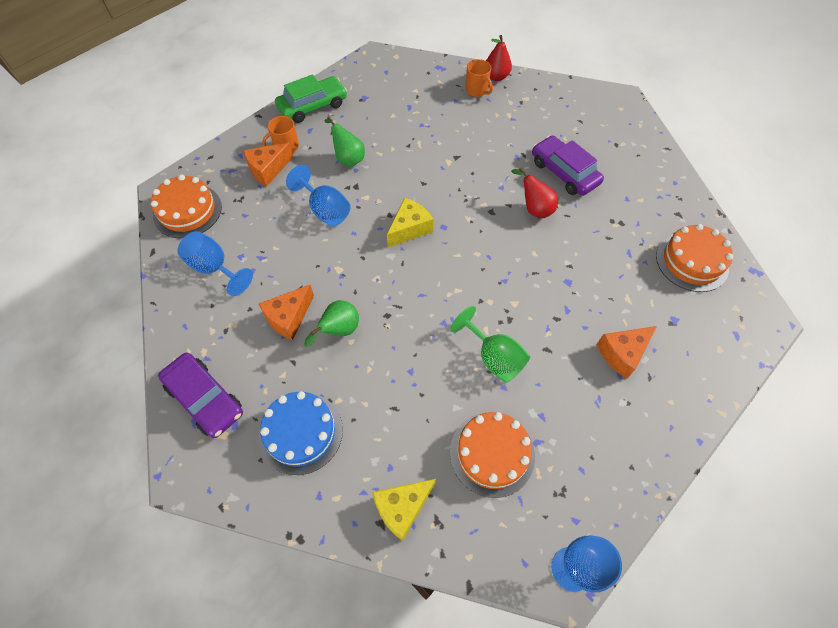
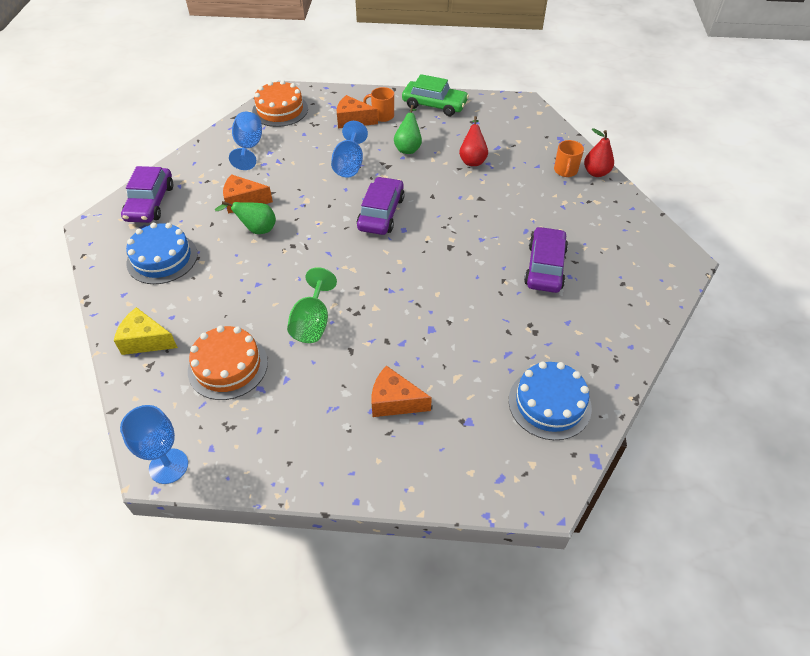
camera: 50 degrees right, 10 degrees down
yellow cheese [387,198,433,247] -> purple car [357,177,405,235]
red pear [511,168,558,218] -> red pear moved to [459,116,488,166]
orange cake [656,224,733,292] -> blue cake [509,361,592,440]

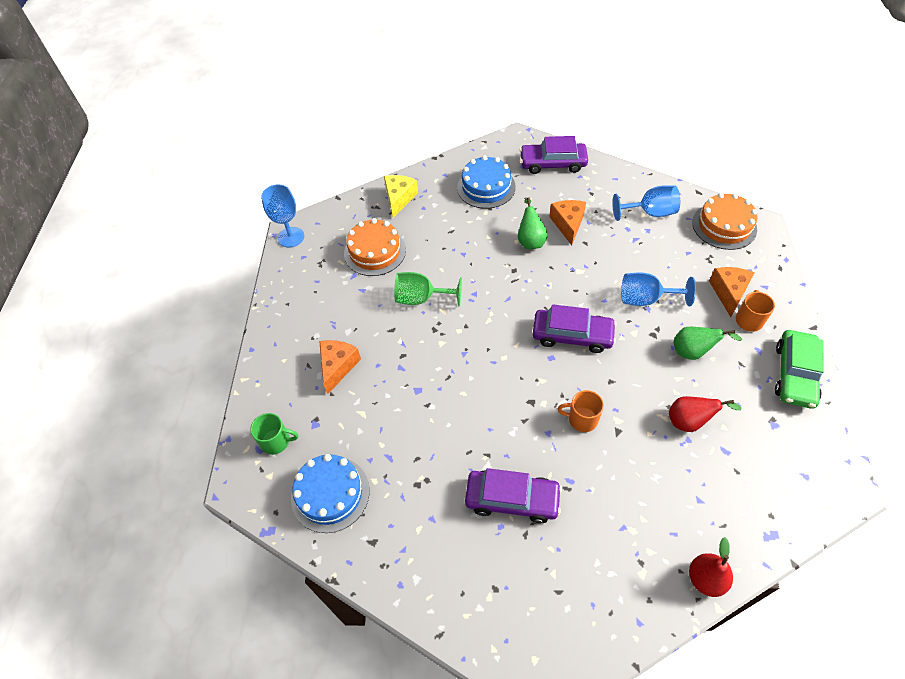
camera: 90 degrees right, 5 degrees up
orange mug [554,140,584,177] -> orange mug moved to [557,390,604,432]
none -> green mug [250,413,298,455]

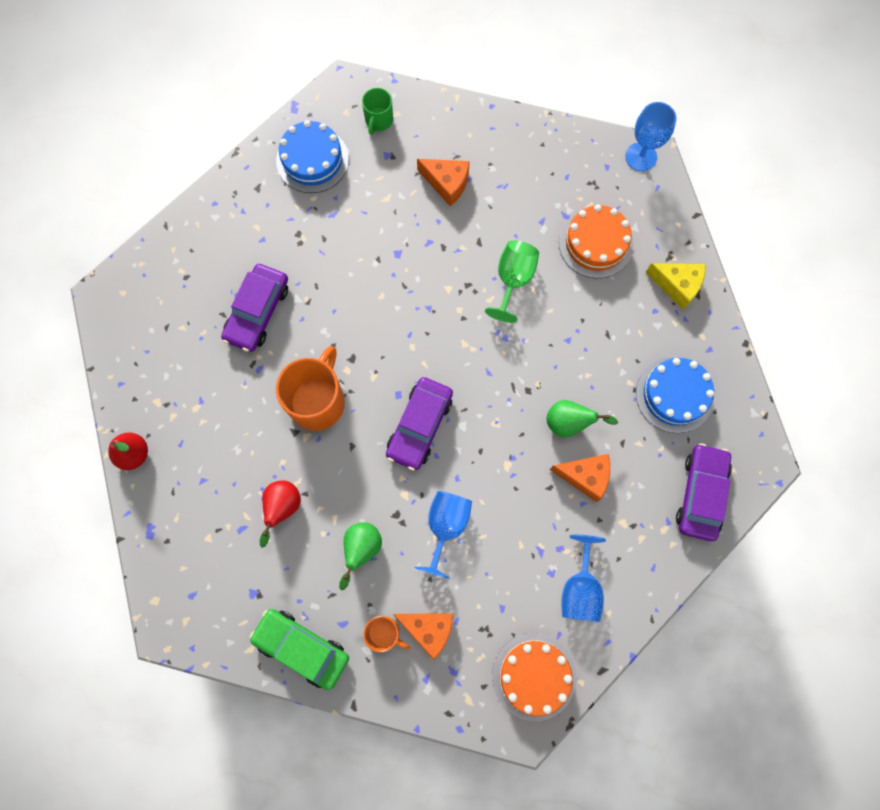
camera: 100 degrees right, 20 degrees up
orange mug [557,390,604,432] -> orange mug [276,346,345,431], size x1.84

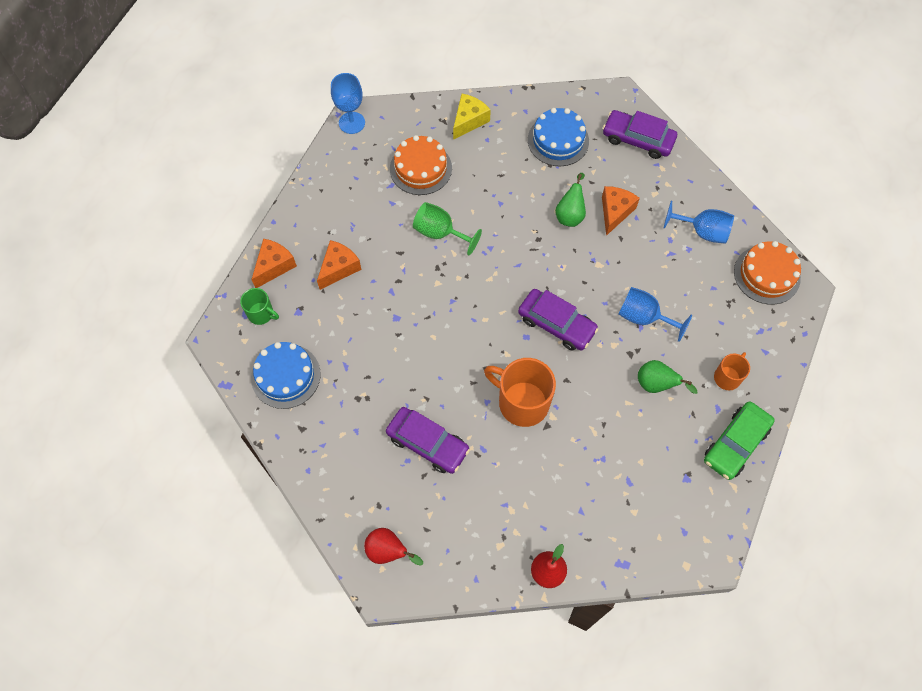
camera: 80 degrees left, 10 degrees down
red pear [260,480,301,548] -> red pear moved to [364,528,423,566]
orange cheese [393,613,453,660] -> orange cheese moved to [251,238,297,288]

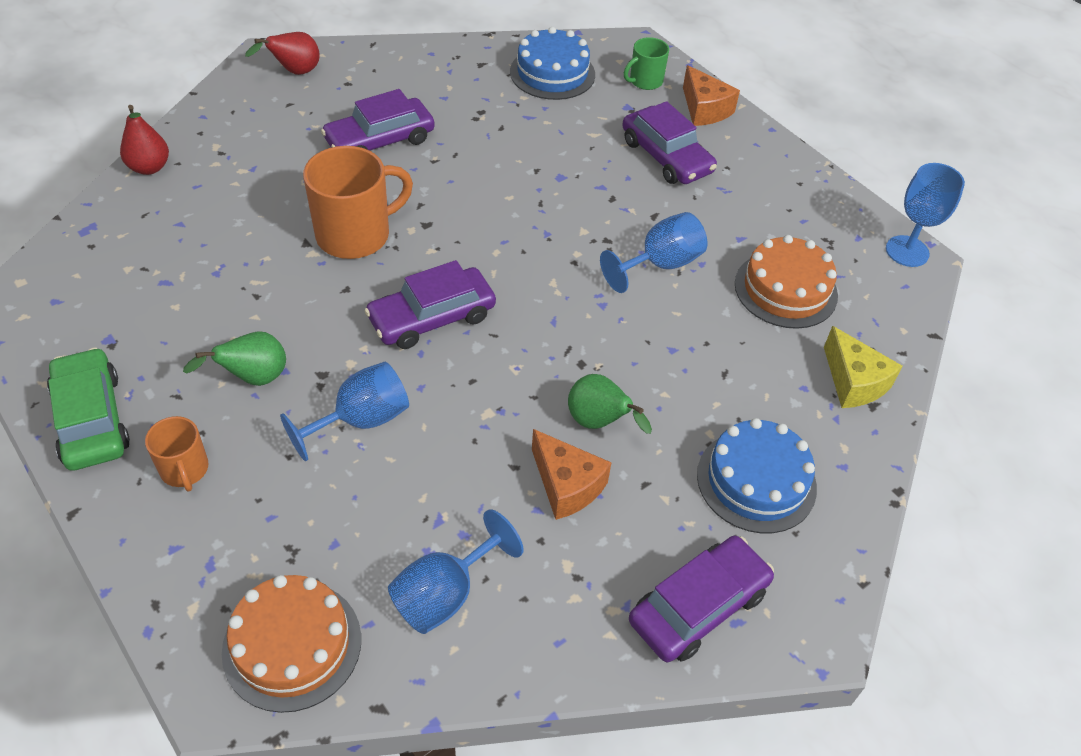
camera: 115 degrees right, 15 degrees down
orange cheese [317,240,362,290] -> purple car [622,101,717,184]
green goblet [413,202,482,255] -> blue goblet [600,212,707,293]

